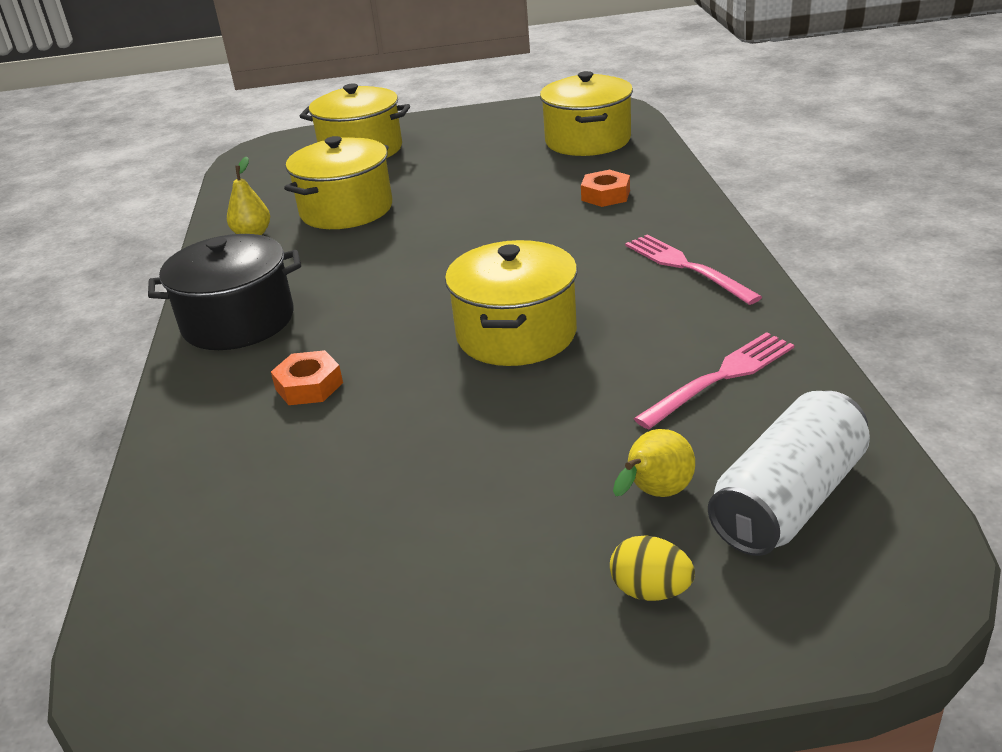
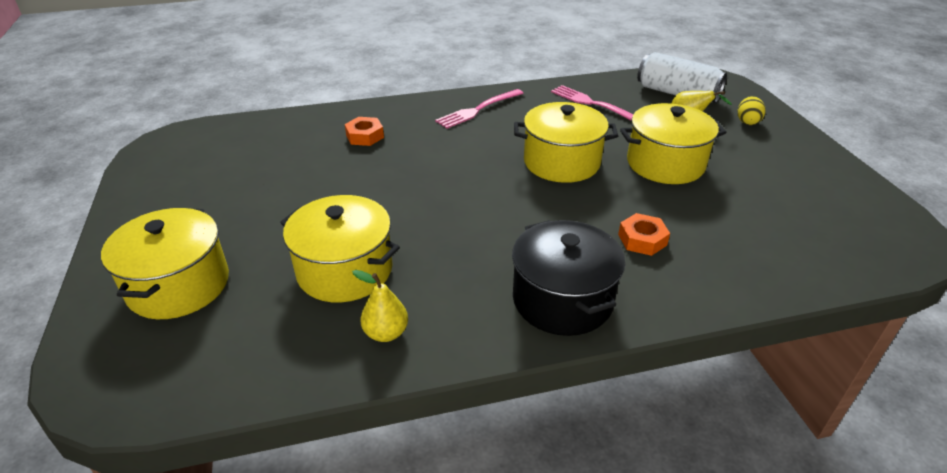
camera: 100 degrees left, 5 degrees up
yellow pot [540,71,633,156] -> yellow pot moved to [620,103,726,184]

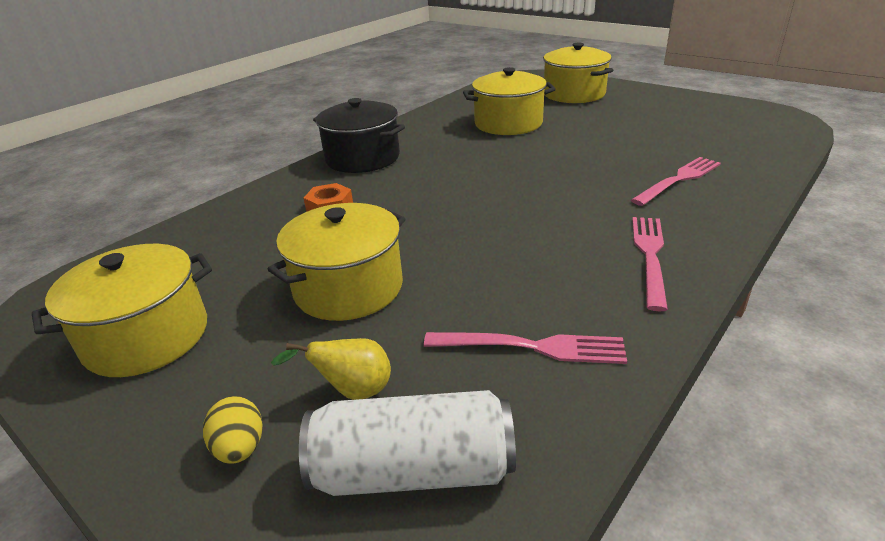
camera: 145 degrees right, 5 degrees down
orange nut [345,117,384,146] -> pink fork [631,157,721,206]
yellow pear [352,270,408,342] -> none
yellow pot [514,102,618,183] -> yellow pot moved to [32,244,212,377]

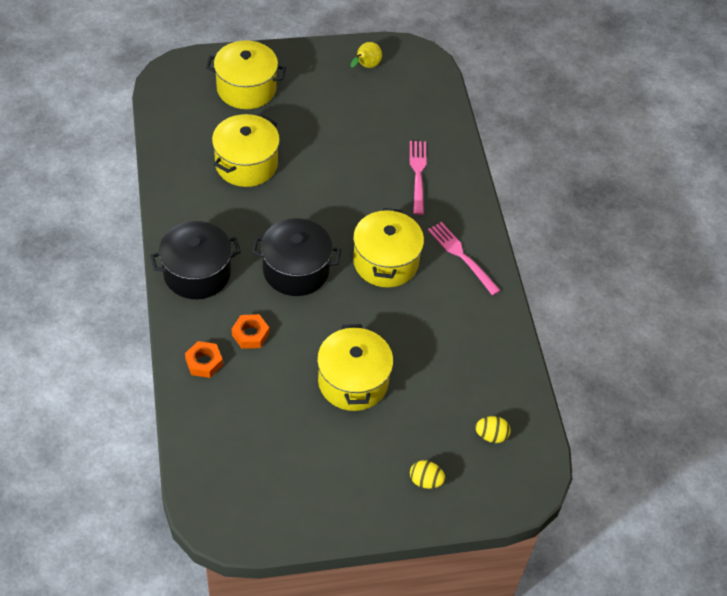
camera: 55 degrees left, 20 degrees up
yellow pot [32,244,212,377] -> yellow pot moved to [353,208,424,287]
yellow pear [271,338,391,400] -> yellow pear moved to [351,42,382,68]
white can [299,390,516,496] -> yellow egg [475,416,511,443]
pink fork [424,332,627,364] -> none
none -> orange nut [185,341,223,378]
none -> black pot [252,218,341,296]

